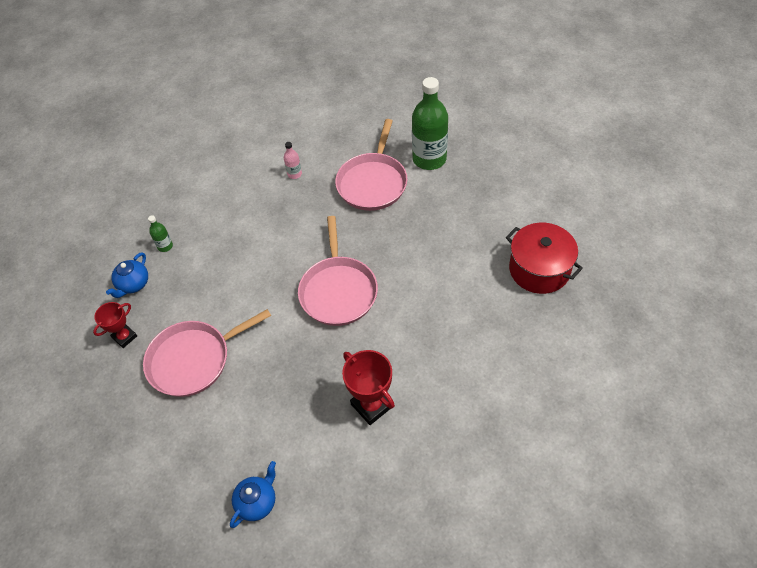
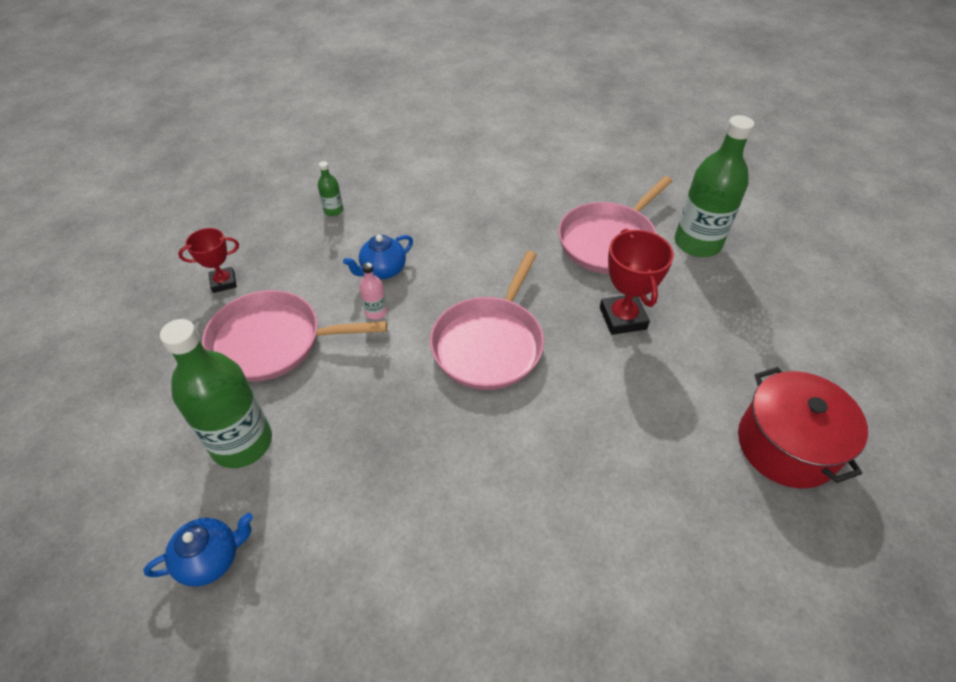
camera: 25 degrees right, 5 degrees down
blue teapot [106,252,148,298] -> blue teapot moved to [343,235,413,279]
pink bottle [284,142,302,179] -> pink bottle moved to [359,263,387,320]
red trophy [342,350,395,425] -> red trophy moved to [600,229,674,335]
none -> green bottle [160,319,272,468]

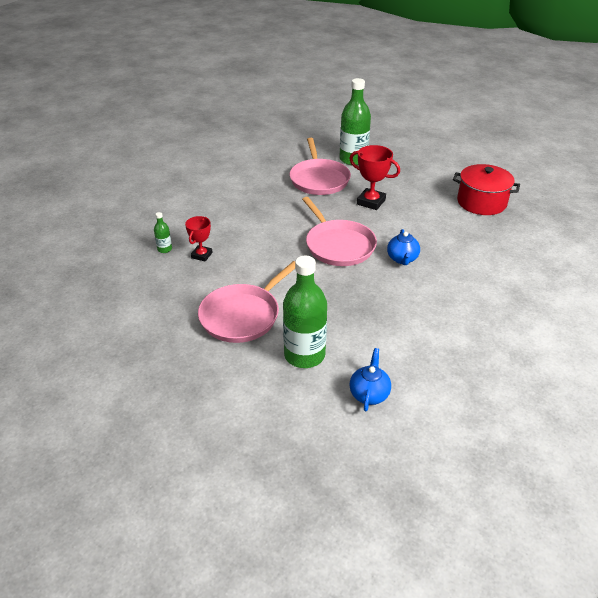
camera: 50 degrees left, 10 degrees down
red trophy [178,228,239,293] -> red trophy moved to [185,216,213,262]
blue teapot [343,235,413,279] -> blue teapot moved to [387,229,420,265]
pink bottle [359,263,387,320] -> none

